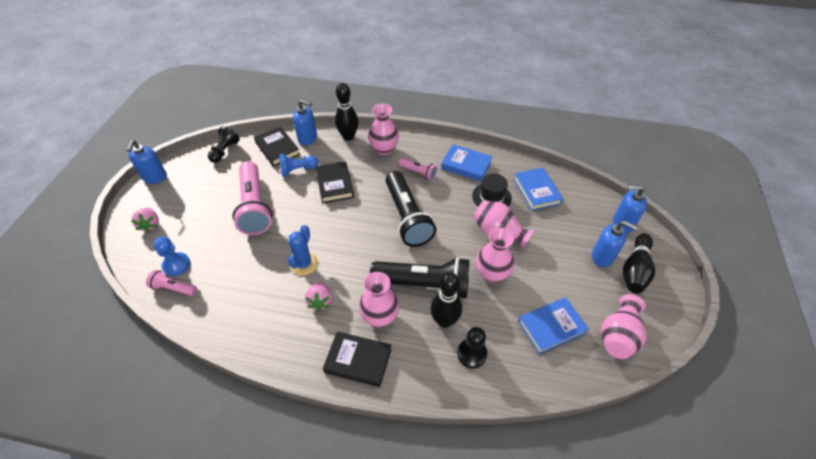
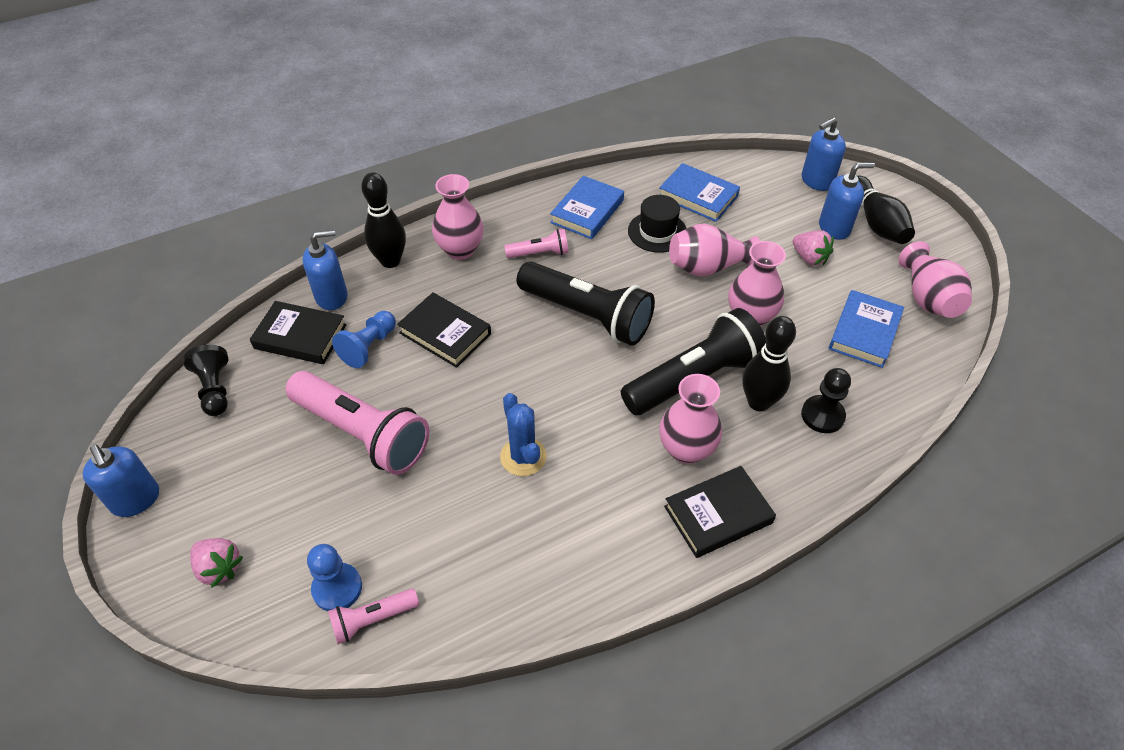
camera: 40 degrees left, 0 degrees up
pink strawberry [305,281,332,311] -> pink strawberry moved to [792,230,834,265]
blue book [441,144,492,182] -> blue book turned 45 degrees counterclockwise [550,176,624,239]

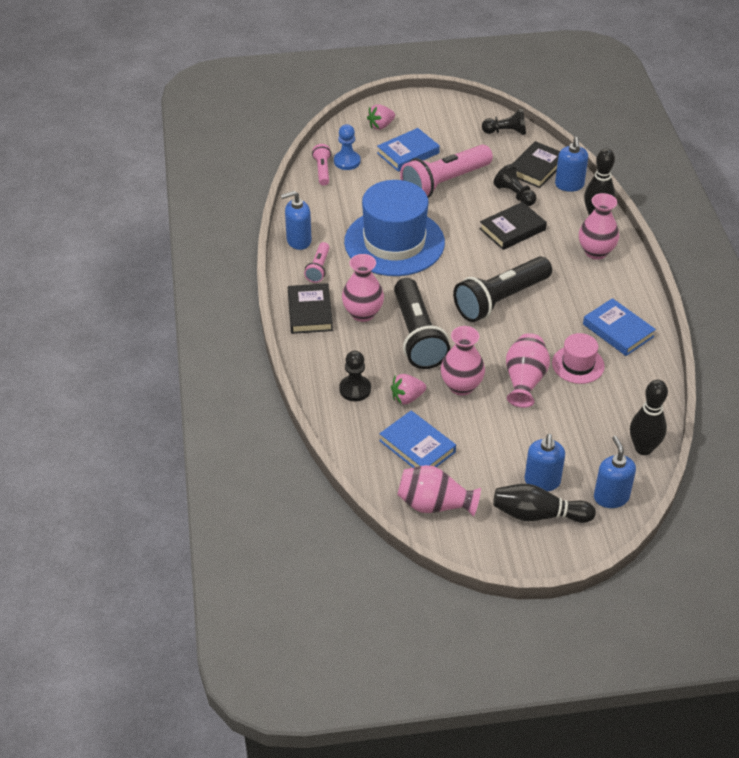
camera: 110 degrees right, 5 degrees down
blue soap dispenser [82,444,159,517] -> blue soap dispenser moved to [281,191,311,250]
blue pawn [332,311,396,368] -> black pawn [493,164,537,206]
blue cactus [500,393,547,476] -> blue hat [344,180,445,276]
pink flashlight [504,229,569,258] -> pink flashlight moved to [304,242,330,283]
black hat [628,195,687,253] -> pink hat [552,333,605,384]
blue book [659,163,740,222] -> blue book moved to [377,128,440,172]
black bowling pin [742,316,796,411] -> black bowling pin moved to [630,380,668,455]
pink strawberry [792,230,834,265] -> pink strawberry moved to [391,374,426,405]

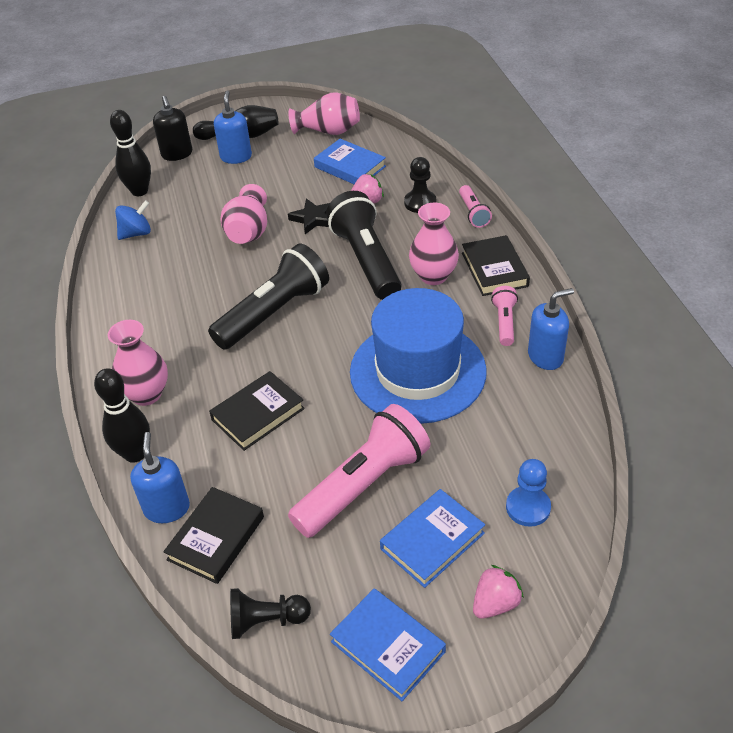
camera: 175 degrees right, 0 degrees up
pink flashlight [312,144,331,186] -> pink flashlight moved to [459,185,492,228]
pink vase [440,326,485,396] -> black star [288,199,330,234]
black pawn [493,164,537,206] -> none
pink hat [552,333,605,384] -> none
blue book [583,298,656,356] -> blue book moved to [330,588,446,701]
blue soap dispenser [594,436,636,508] -> black soap dispenser [153,96,192,161]
none -> blue spinning top [115,200,151,240]

